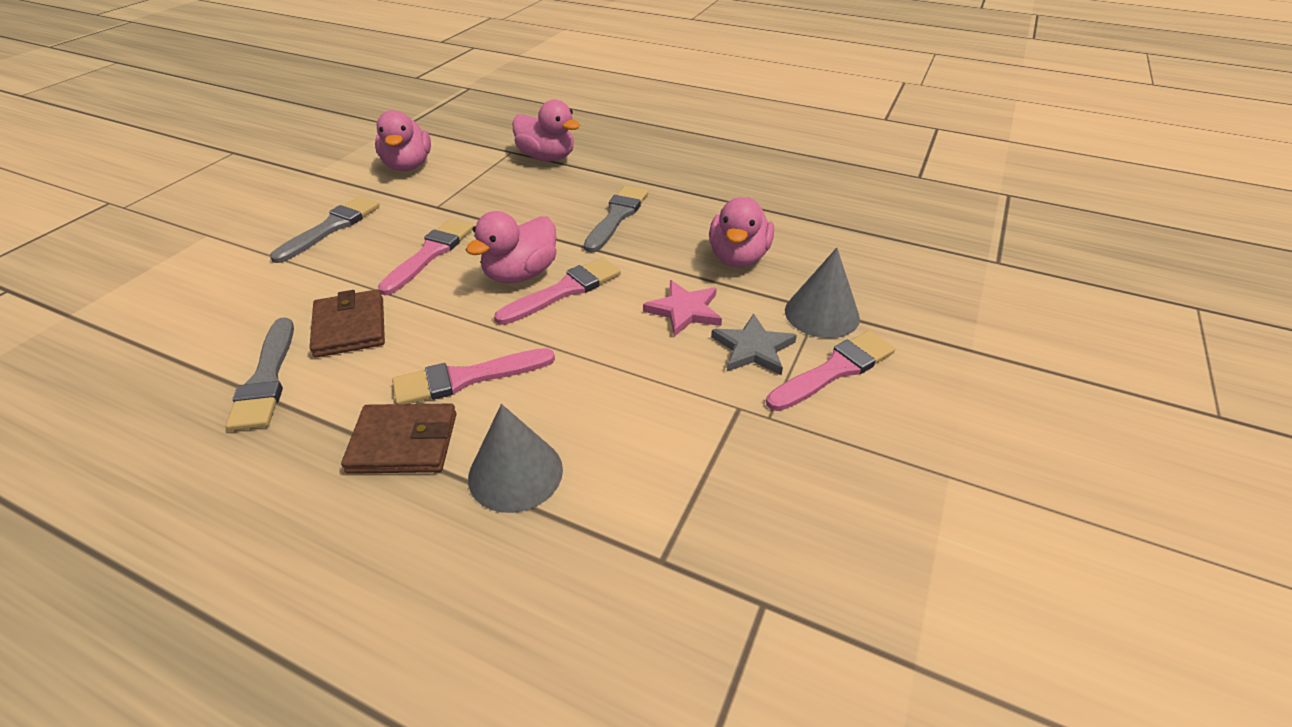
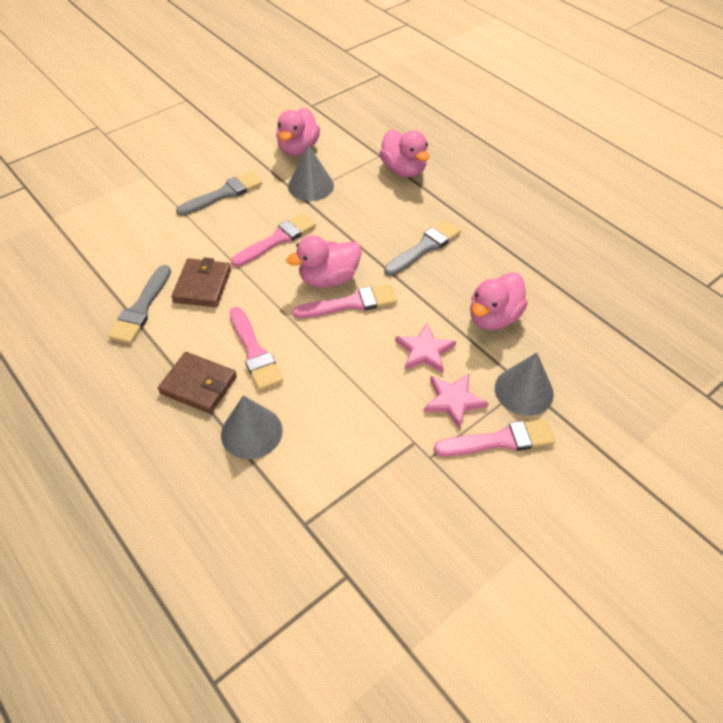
camera: 25 degrees right, 10 degrees up
pink brush [392,348,555,404] -> pink brush turned 120 degrees counterclockwise [230,307,283,390]
grey star [711,314,797,375] -> pink star [424,374,489,429]
none -> grey cone [288,144,334,201]

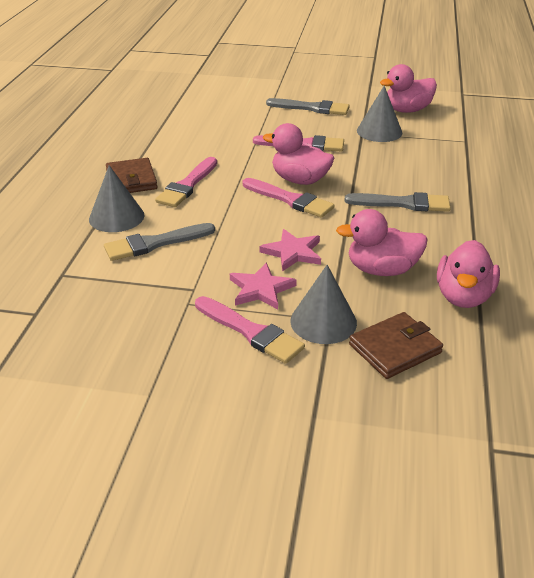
camera: 50 degrees right, 15 degrees down
grey brush [108,265,171,344] -> grey brush moved to [104,223,215,261]
brown wallet [171,257,231,307] -> brown wallet moved to [349,312,443,379]
pink duck [379,130,429,177] -> pink duck moved to [437,240,500,308]

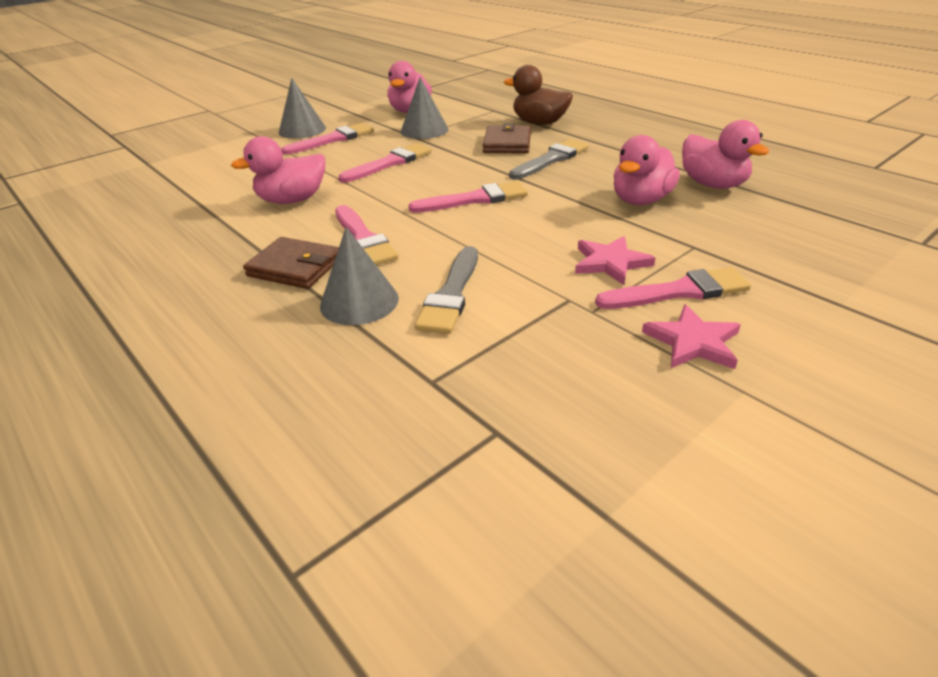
camera: 50 degrees left, 0 degrees up
pink star [259,229,321,272] -> pink star moved to [642,304,741,369]
pink duck [263,123,334,185] -> pink duck moved to [231,136,325,204]
grey brush [266,98,350,115] -> pink brush [281,123,374,155]
grey cone [290,265,357,344] -> grey cone moved to [279,78,326,139]
brown wallet [349,312,443,379] -> brown wallet moved to [483,123,531,153]
none -> brown duck [504,65,573,125]

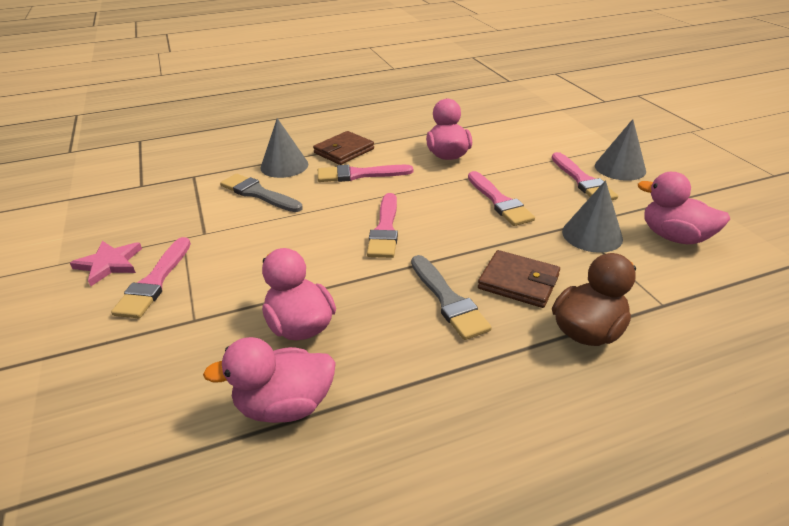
camera: 110 degrees right, 0 degrees up
pink star [575,236,655,285] -> none

